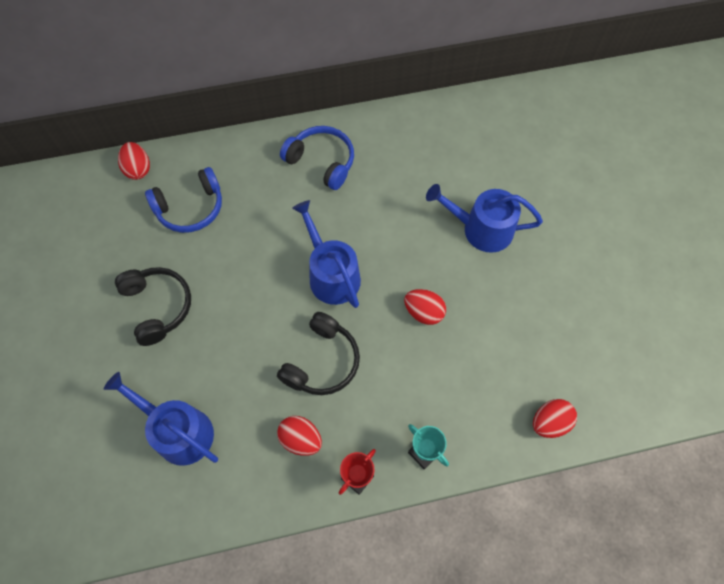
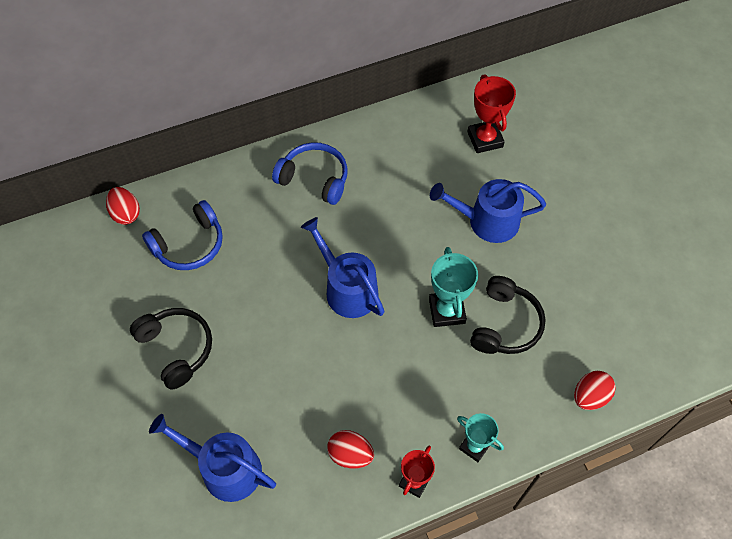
camera: 10 degrees left, 5 degrees down
black headphones [277,312,360,395] -> black headphones moved to [470,276,546,354]
red egg [404,289,446,325] -> turquoise trophy [429,247,478,327]
none -> red trophy [467,74,516,153]

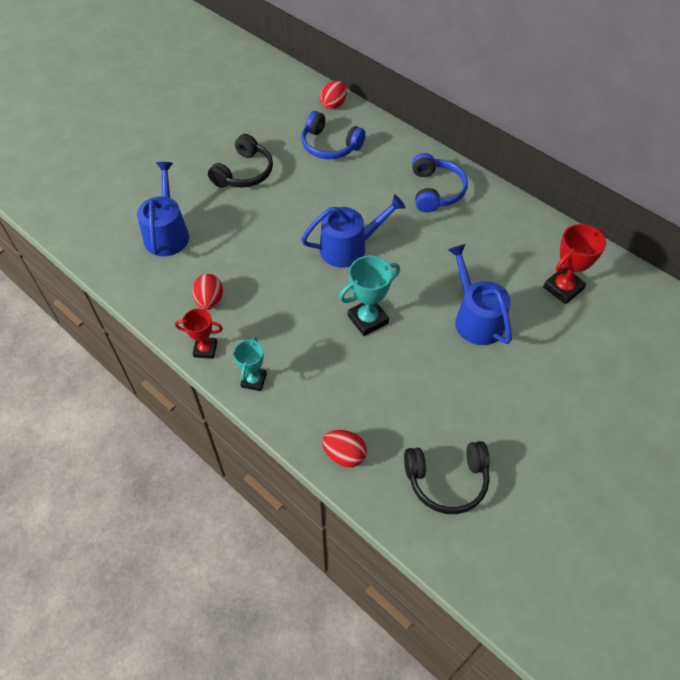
camera: 65 degrees right, 5 degrees down
blue watering can [301,217,385,318] -> blue watering can turned 45 degrees clockwise [301,194,405,267]
black headphones [470,276,546,354] -> black headphones moved to [404,441,490,514]

